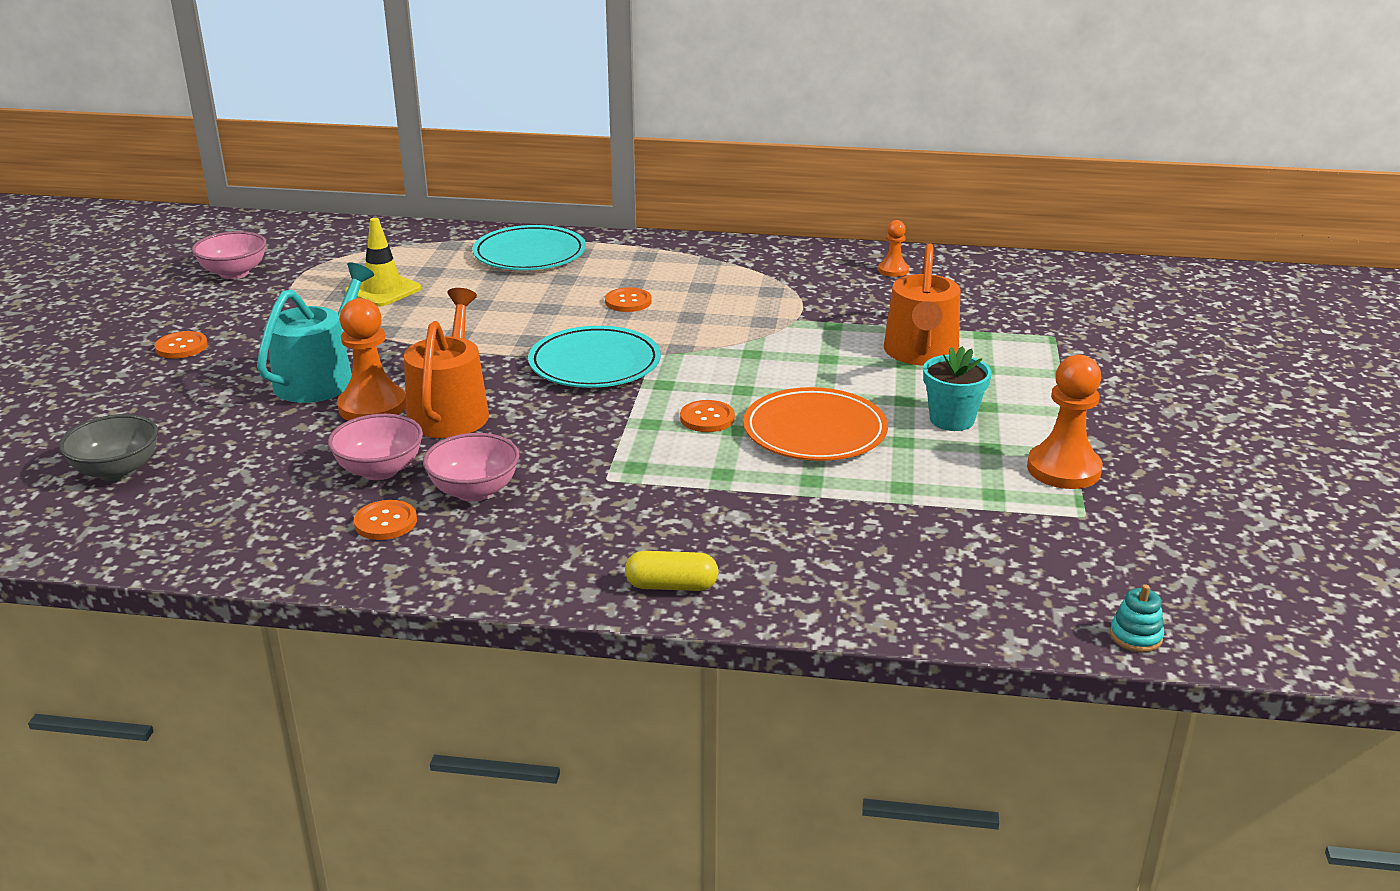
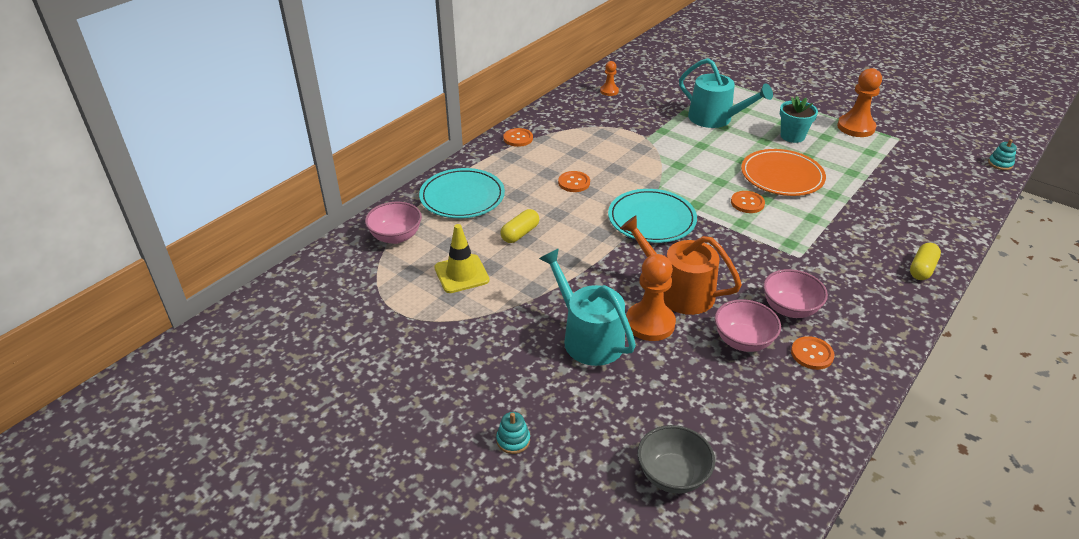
camera: 60 degrees left, 10 degrees up
orange button [155,331,208,359] -> orange button moved to [503,128,533,147]
pink bowl [192,231,266,279] -> pink bowl moved to [365,202,422,244]
orange watering can [884,243,961,365] -> turquoise watering can [679,58,773,128]
none -> turquoise stacking toy [496,412,530,454]
none -> yellow capsule [500,209,540,243]

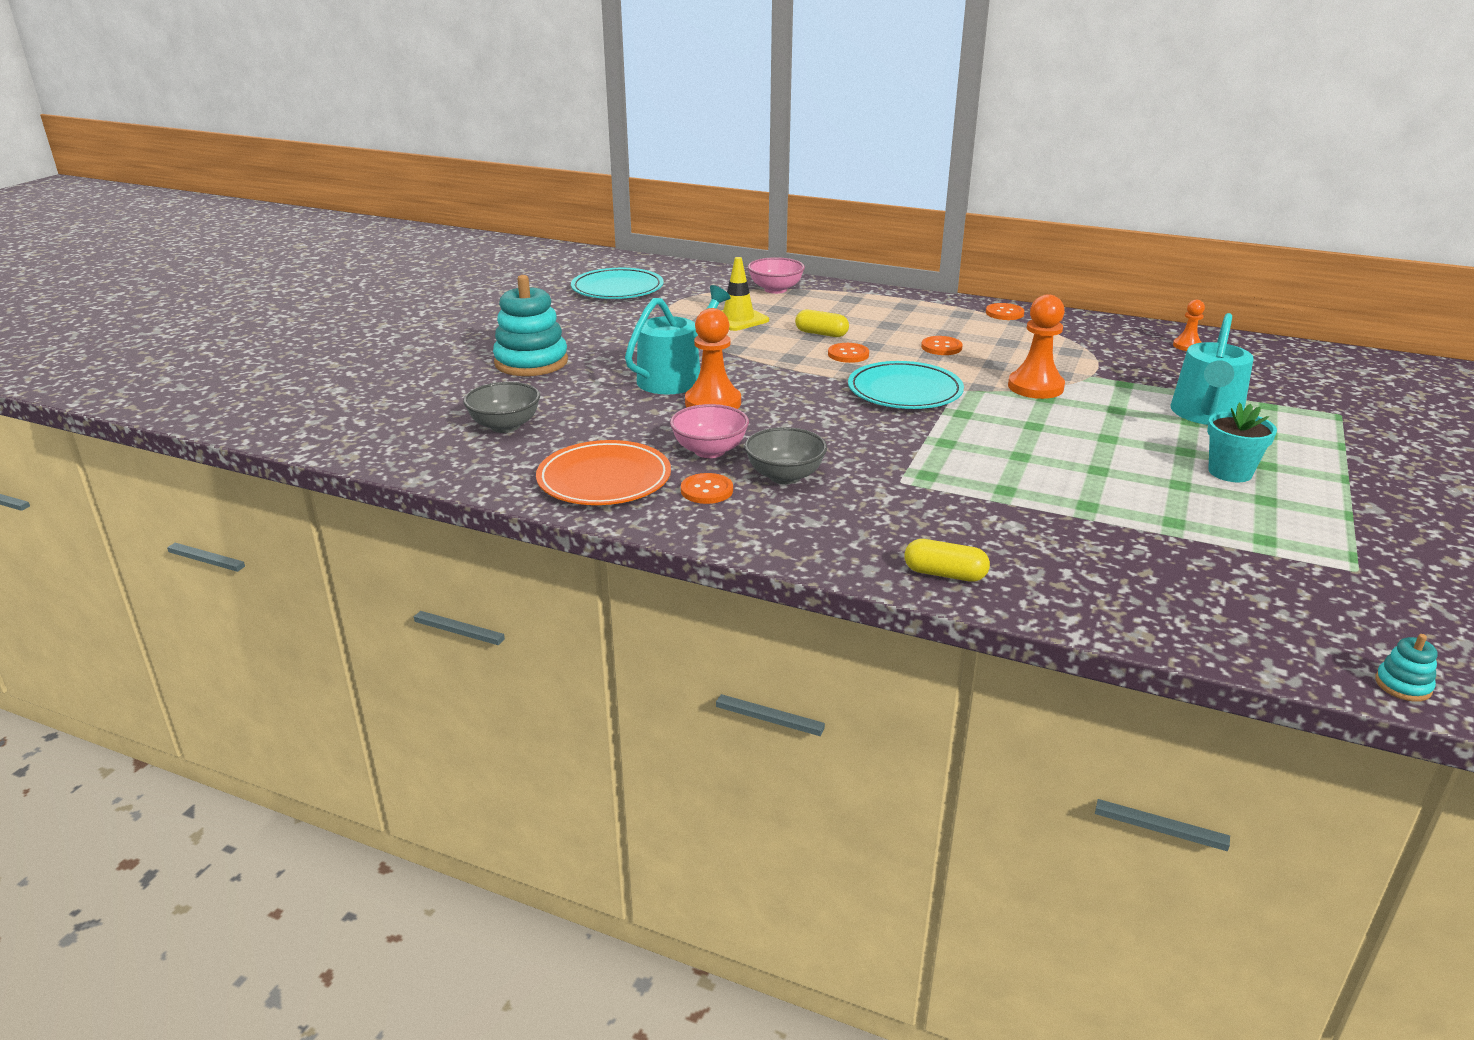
camera: 75 degrees right, 10 degrees down
turquoise plate [419,168,505,218] -> turquoise plate moved to [571,268,664,299]
turquoise stacking toy [496,412,530,454] -> turquoise stacking toy [493,275,568,376], size x2.36
orange watering can [620,215,742,315] -> none
orange button [731,191,765,213] -> orange button moved to [828,343,869,363]
orange plate [741,149,826,196] -> orange plate moved to [536,440,671,505]
pink bowl [763,269,828,318] -> grey bowl [745,427,827,484]
orange pawn [837,68,882,137] -> orange pawn moved to [1008,294,1065,399]

